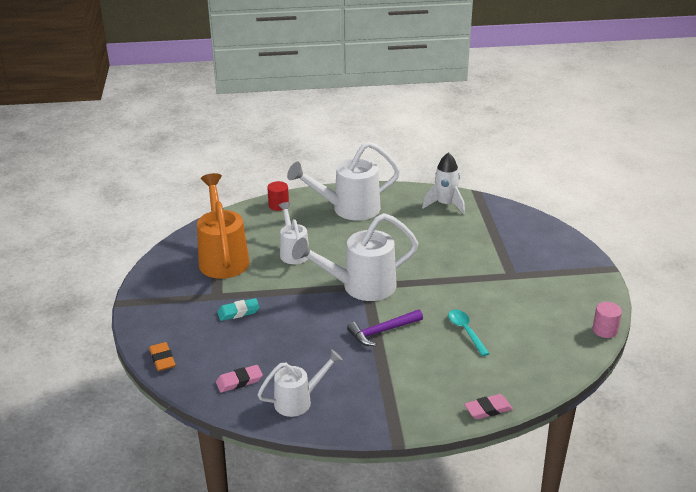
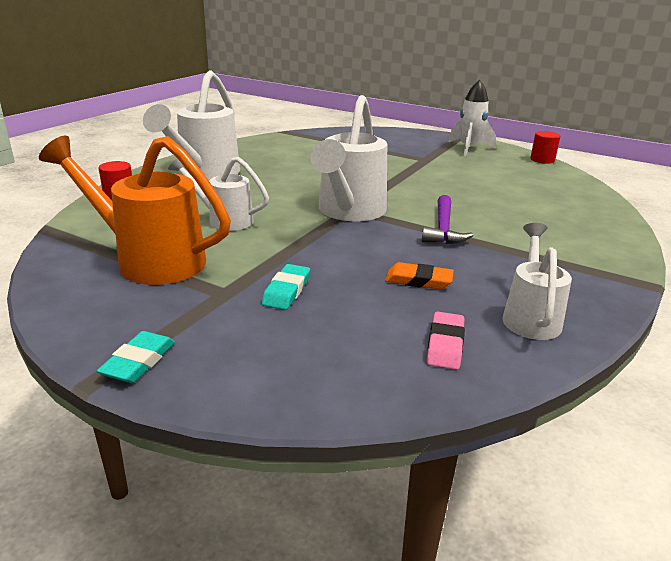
camera: 55 degrees left, 5 degrees down
orange eraser [149,342,176,371] -> orange eraser moved to [385,262,454,290]
white rocket [422,152,465,214] -> white rocket moved to [449,80,496,157]
turquoise spoon [448,309,490,356] -> none
pink eraser [464,394,513,419] -> none
pink cylinder [593,302,622,338] -> red cylinder [530,131,561,164]
none -> turquoise eraser [97,331,175,383]

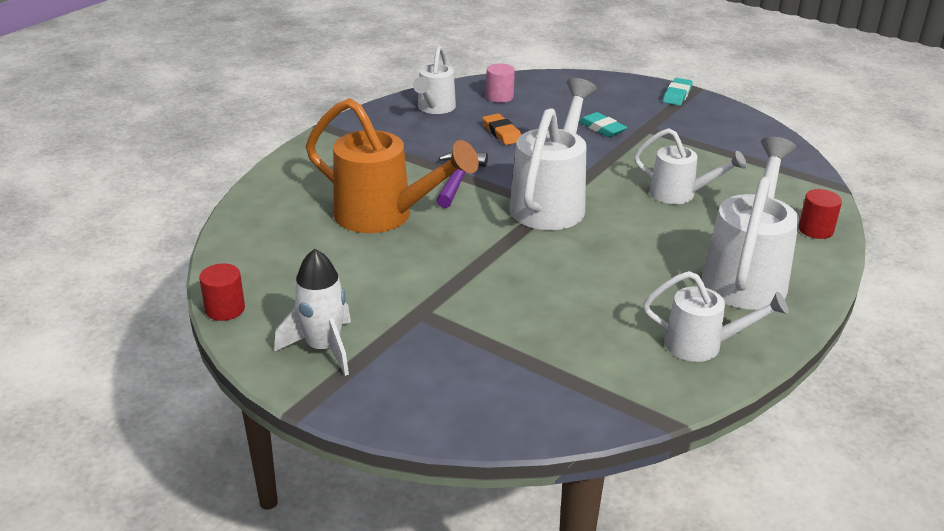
camera: 175 degrees left, 5 degrees up
orange watering can [39,136,231,285] -> orange watering can moved to [306,98,479,233]
turquoise eraser [261,264,310,310] -> turquoise eraser turned 60 degrees counterclockwise [579,112,627,137]
orange eraser [385,262,454,290] -> orange eraser turned 45 degrees clockwise [482,114,521,145]
pink eraser [427,312,465,370] -> pink cylinder [486,63,515,103]
none -> white watering can [643,271,789,362]

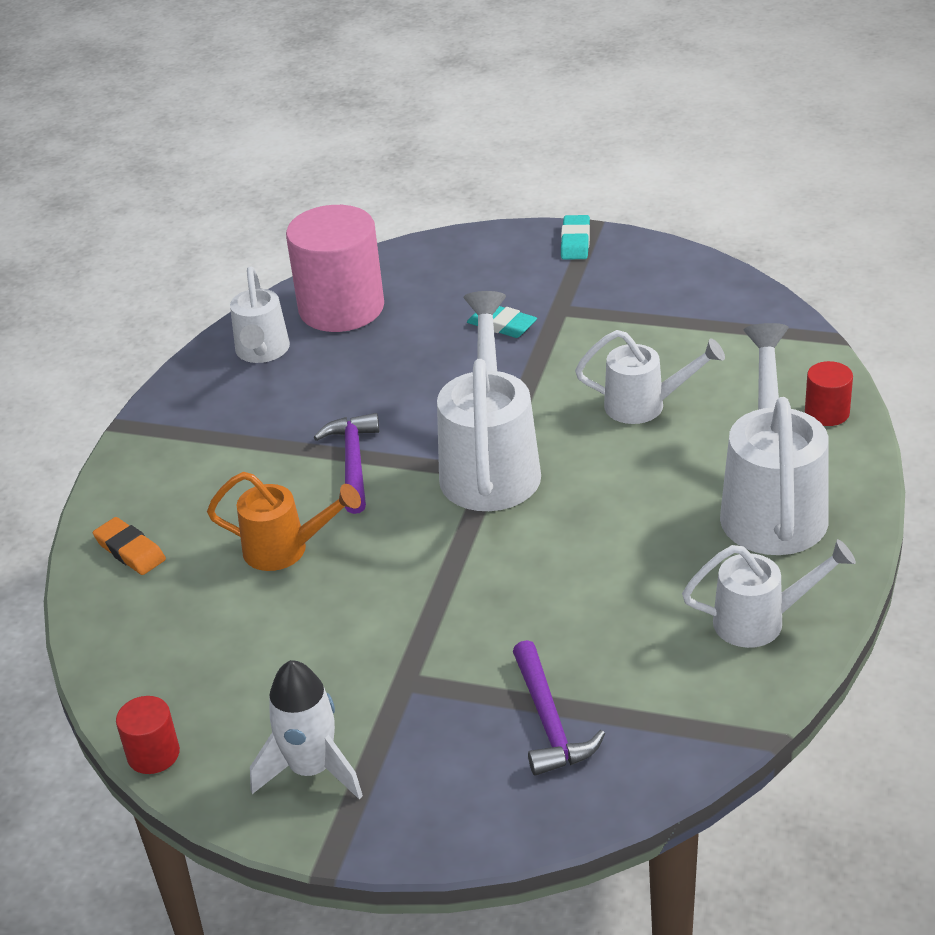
camera: 15 degrees left, 5 degrees up
orange watering can [306,98,479,233] -> orange watering can [207,472,361,571], size x0.60
orange eraser [482,114,521,145] -> orange eraser moved to [93,517,166,575]
pink cylinder [486,63,515,103] -> pink cylinder [286,205,384,332], size x2.19
none -> purple hammer [513,640,605,776]

